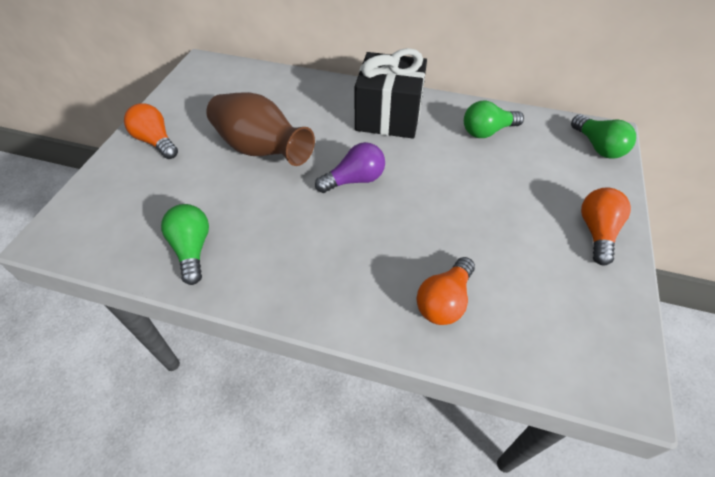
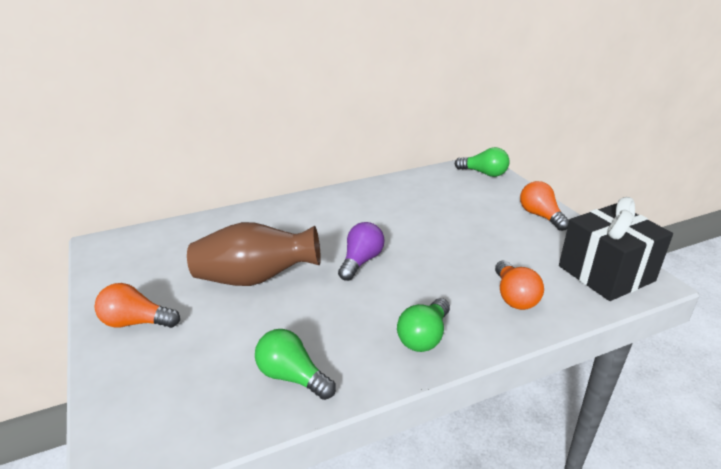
camera: 40 degrees left, 20 degrees down
black gift [354,48,427,139] -> black gift moved to [559,197,673,301]
green light bulb [464,101,524,138] -> green light bulb moved to [397,298,450,352]

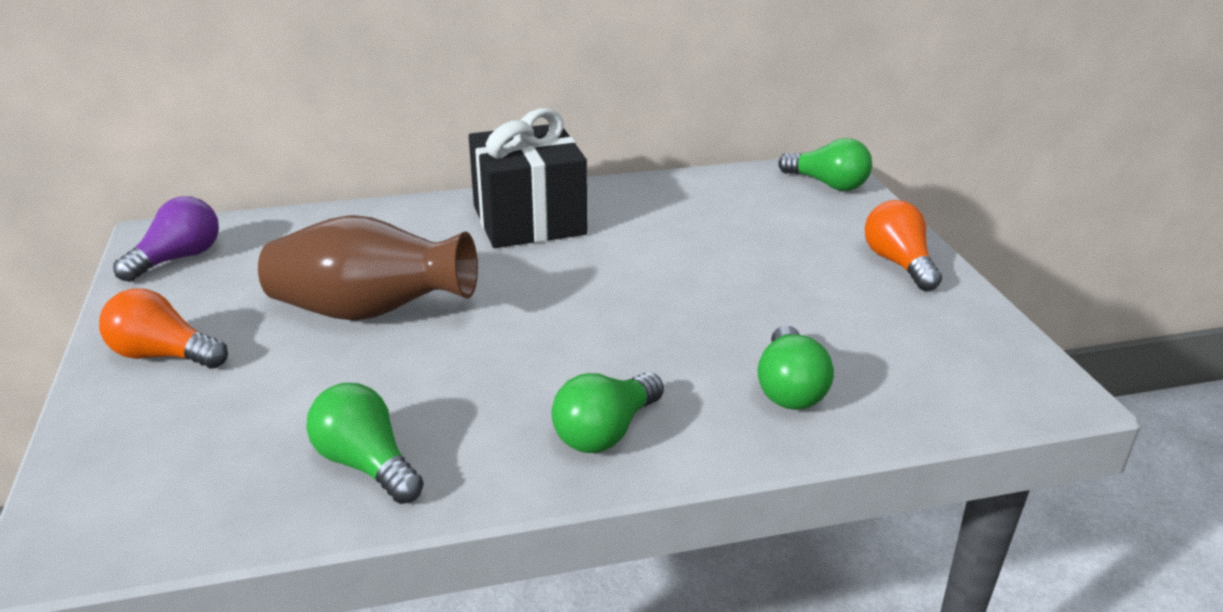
camera: 10 degrees right, 0 degrees up
purple light bulb [338,222,384,281] -> purple light bulb moved to [113,196,219,282]
orange light bulb [495,260,544,310] -> green light bulb [758,325,834,410]
black gift [559,197,673,301] -> black gift moved to [469,108,587,248]

